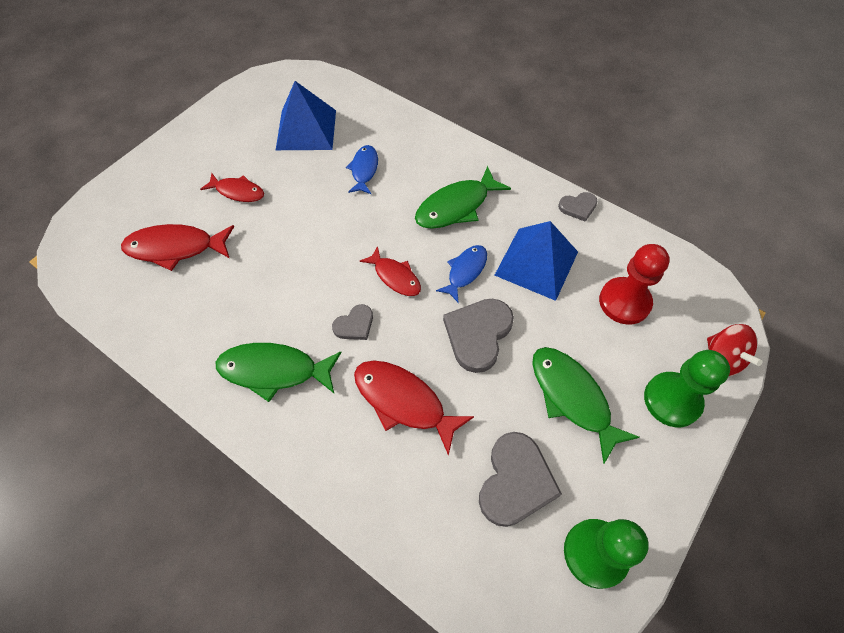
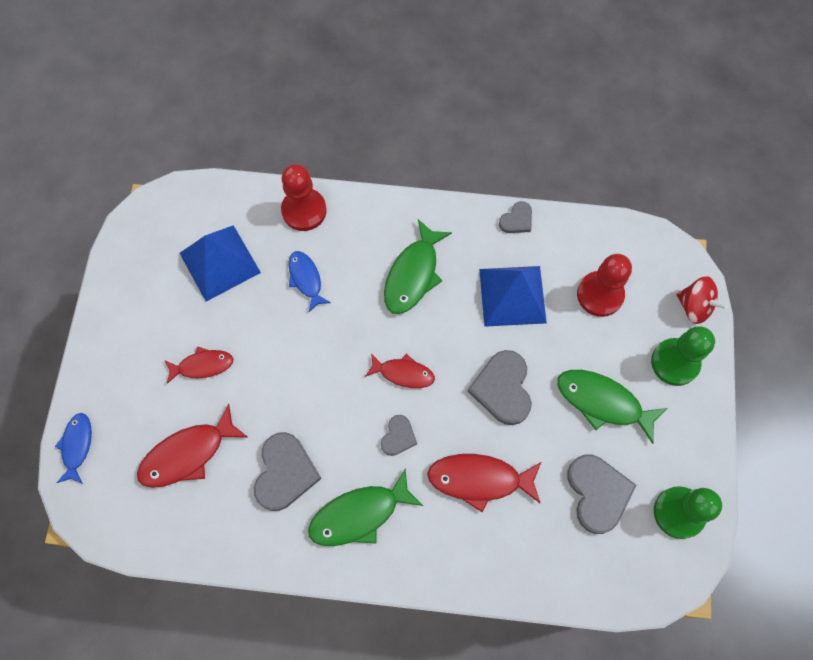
camera: 30 degrees left, 10 degrees up
blue fish [436,245,487,302] -> blue fish moved to [55,413,92,484]
none -> grey heart [254,432,322,511]
none -> red pawn [281,164,327,231]

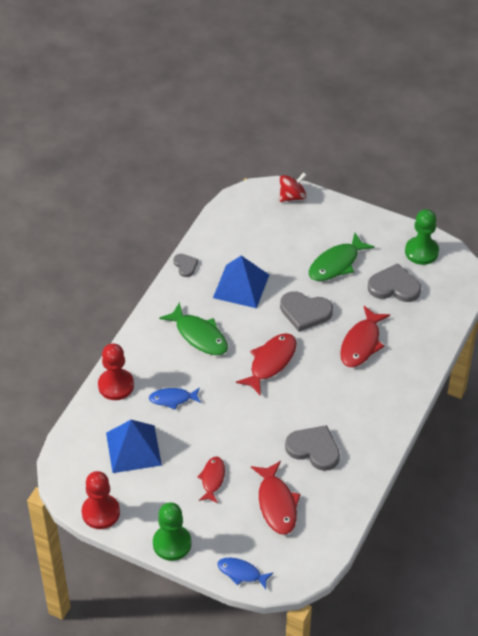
camera: 70 degrees left, 20 degrees down
green fish [308,468,423,546] -> none
red fish [365,353,435,388] -> red fish [236,333,297,396], size x1.58
grey heart [381,415,417,456] -> none
red pawn [577,254,632,317] -> red pawn moved to [82,471,120,529]
green pawn [651,326,715,386] -> green pawn moved to [153,502,192,561]

